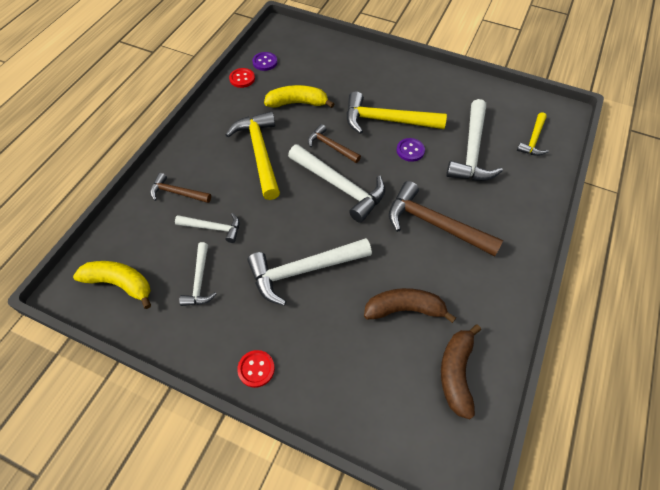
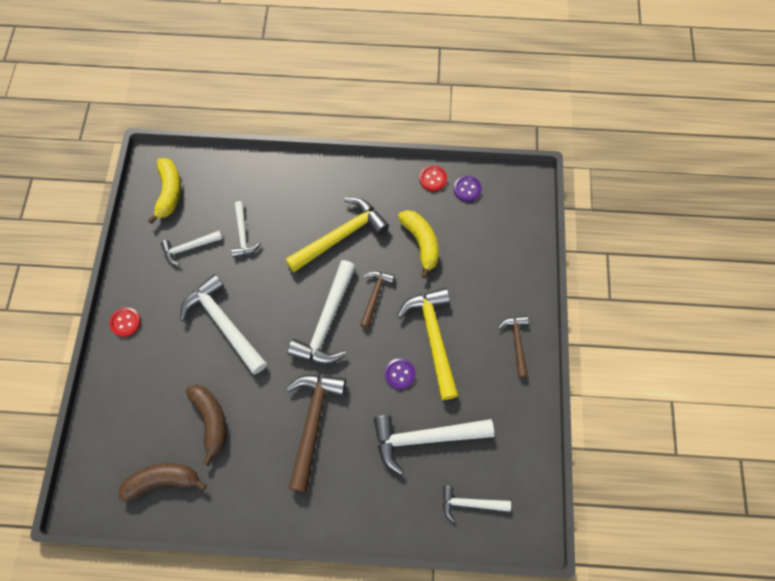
camera: 70 degrees right, 10 degrees up
brown hammer [150,173,211,203] -> brown hammer moved to [498,316,529,378]
yellow hammer [517,112,548,156] -> white hammer [443,486,511,522]

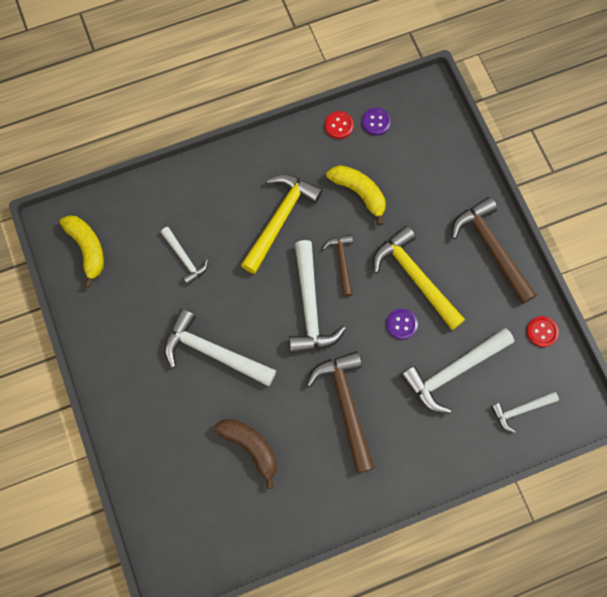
camera: 25 degrees left, 5 degrees up
red button [109,307,141,337] -> red button moved to [527,316,559,347]
brown banana [119,463,207,502] -> none
white hammer [161,231,223,266] -> none
brown hammer [498,316,529,378] -> brown hammer [452,197,537,304], size x1.78

